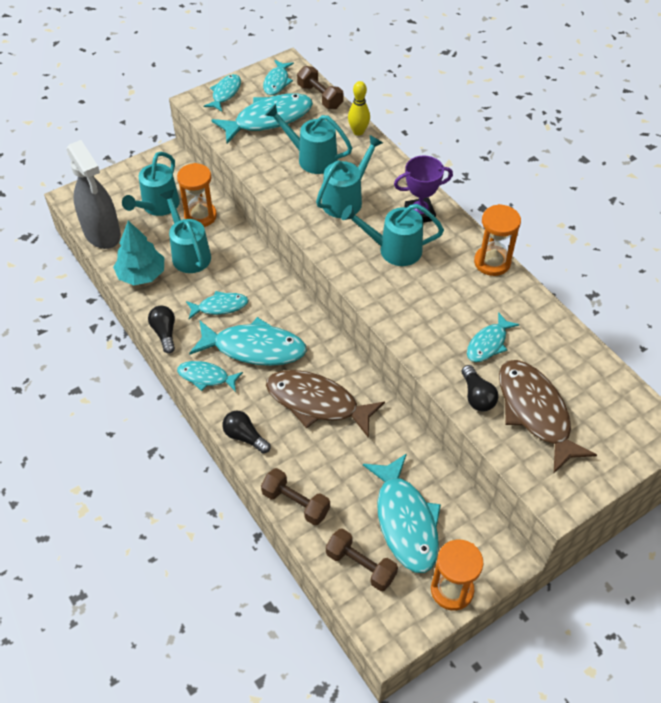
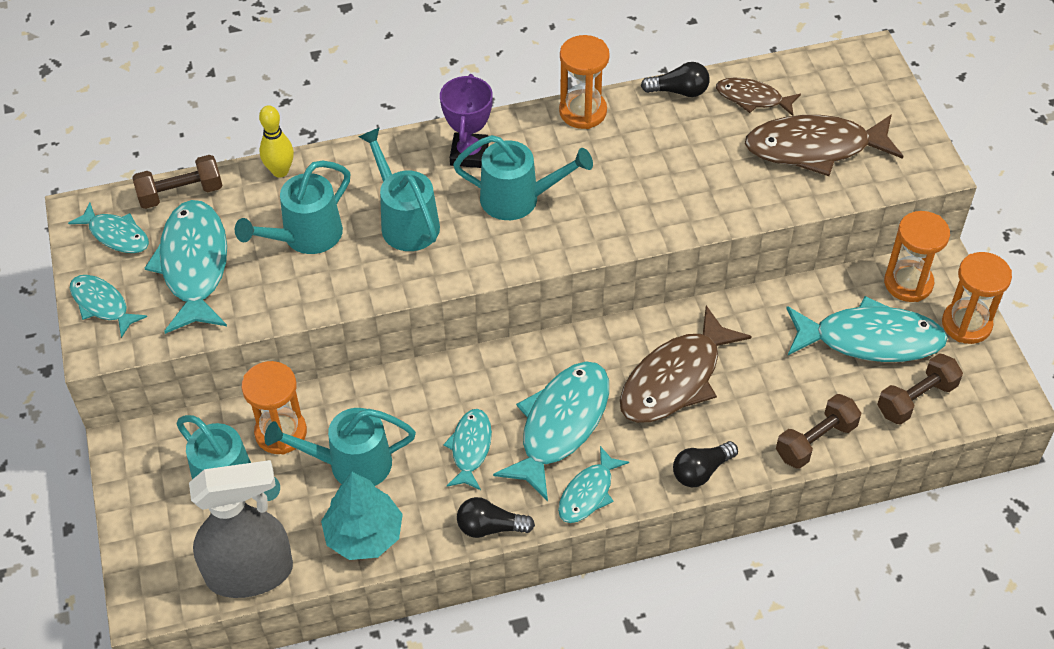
camera: 70 degrees left, 0 degrees up
turquoise watering can [341,204,444,266] -> turquoise watering can turned 105 degrees counterclockwise [453,135,593,220]
black light bulb [462,365,498,412] -> black light bulb moved to [641,62,710,97]
turquoise fish [467,312,520,362] -> none
none -> brown fish [716,78,801,116]
none -> orange hourglass [884,211,950,302]

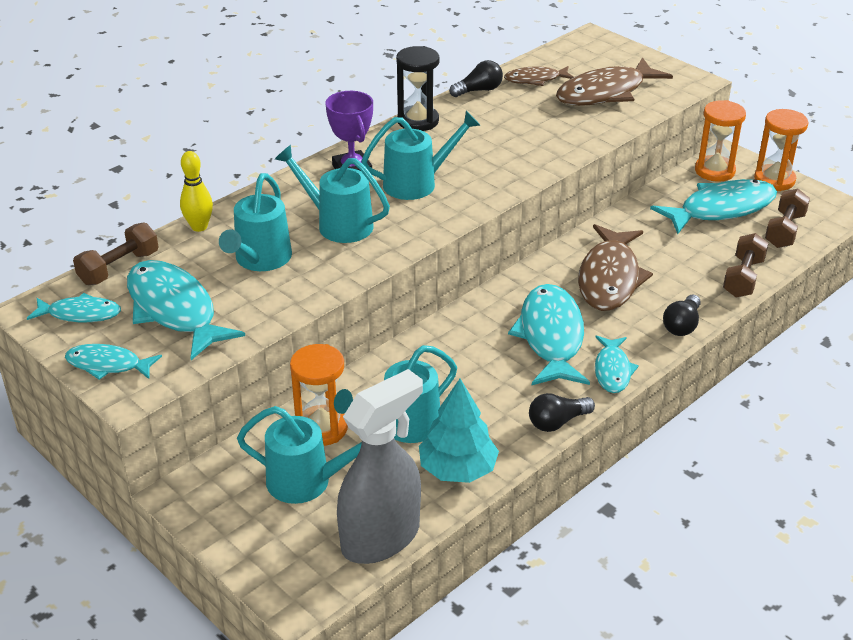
camera: 30 degrees left, 15 degrees down
turquoise fish [443,409,492,490] -> none
orange hourglass [559,35,610,129] -> black hourglass [396,46,440,131]

